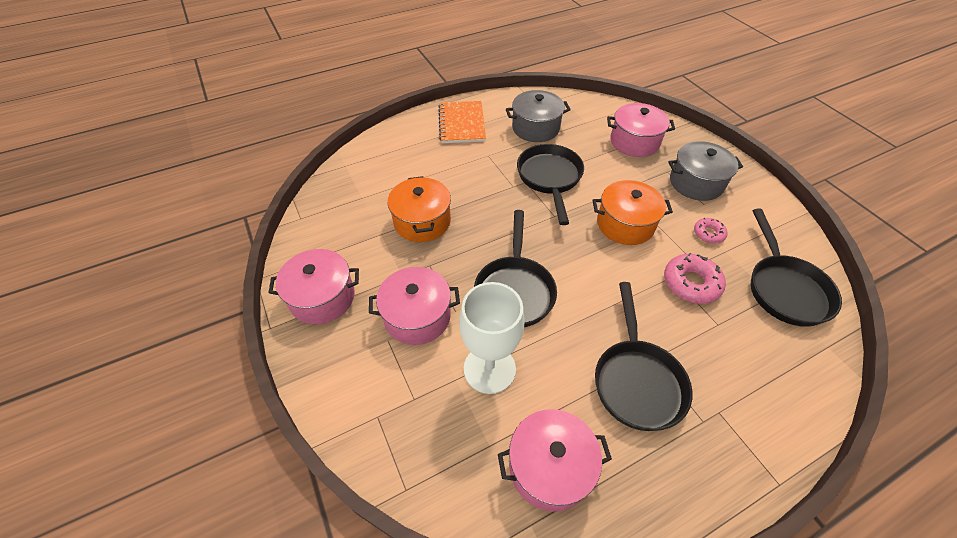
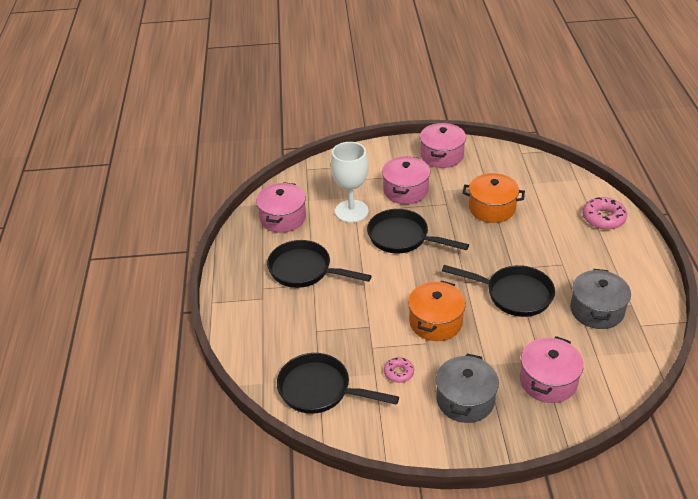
camera: 115 degrees right, 10 degrees down
orange notebook [438,101,486,143] -> none
pink donut [664,253,726,304] -> pink donut moved to [583,197,627,230]

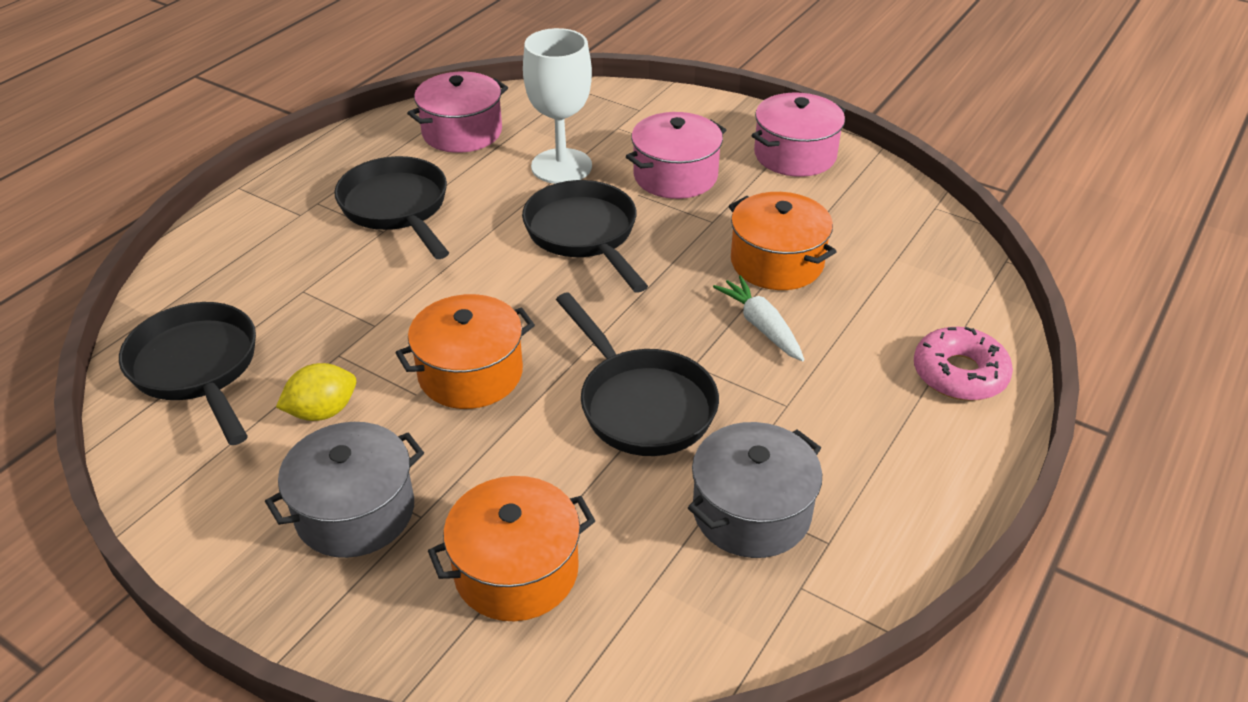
camera: 35 degrees right, 0 degrees up
pink donut [384,357,414,383] -> yellow lemon [276,363,356,421]
pink pot [520,336,584,403] -> orange pot [428,476,595,621]
none -> white carrot [713,275,804,361]

